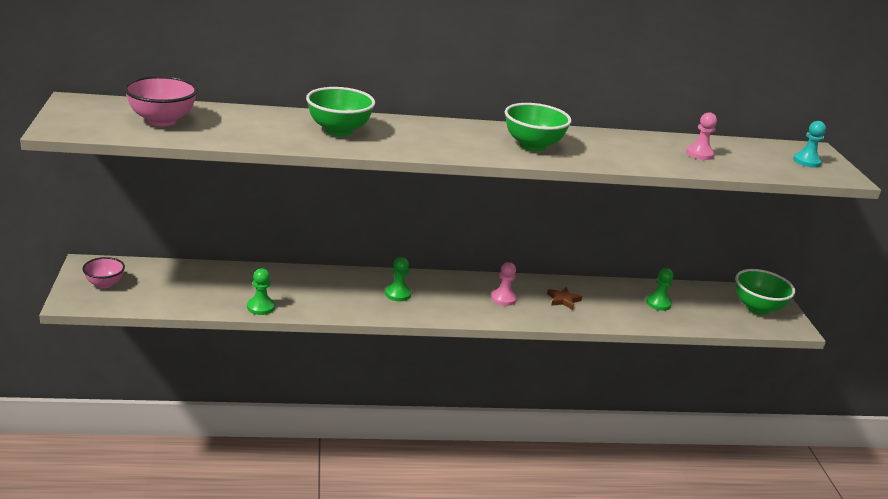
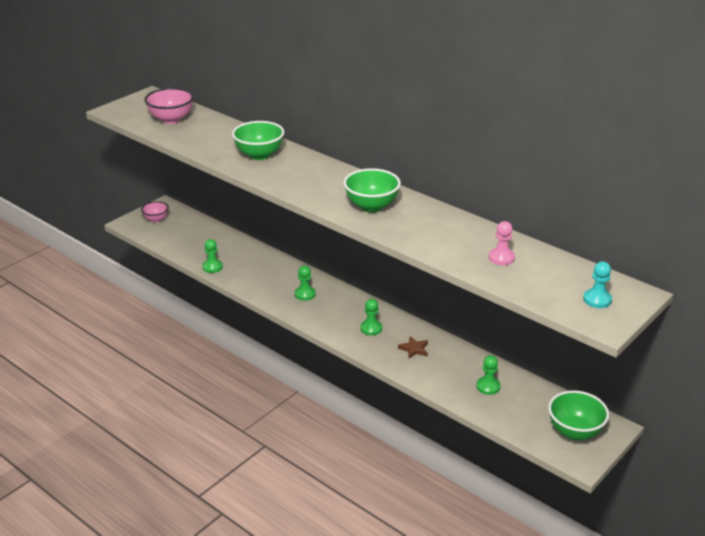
camera: 50 degrees right, 5 degrees up
pink pawn [491,262,517,306] -> green pawn [360,299,382,335]

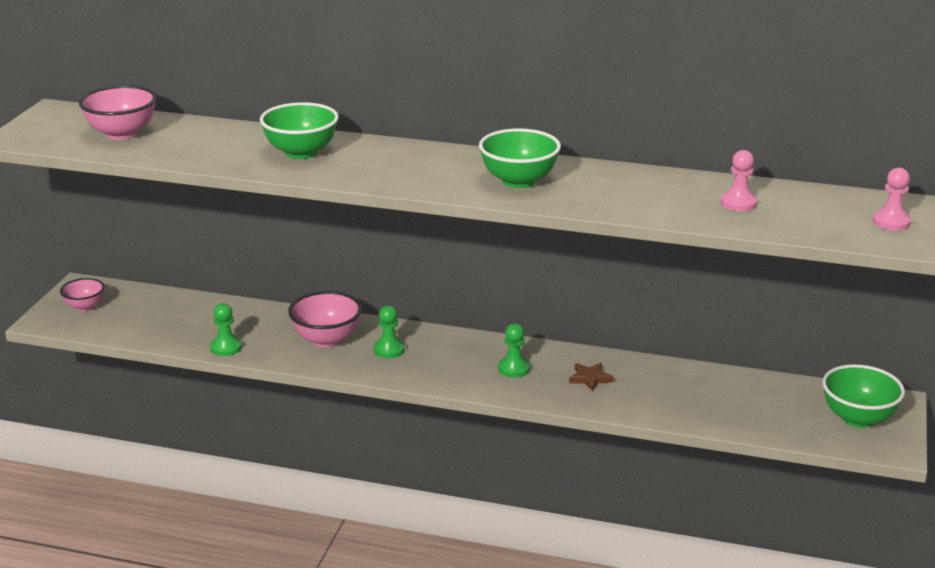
camera: 25 degrees left, 5 degrees down
green pawn [476,355,500,395] -> none
turquoise pawn [583,262,612,308] -> pink pawn [873,168,911,231]
none -> pink bowl [288,291,362,348]

